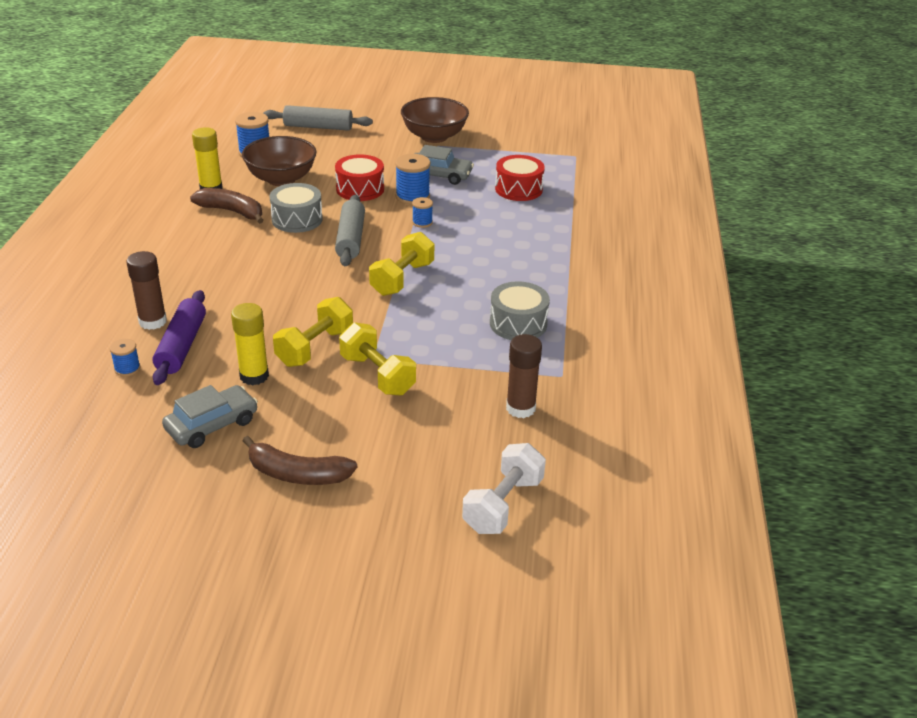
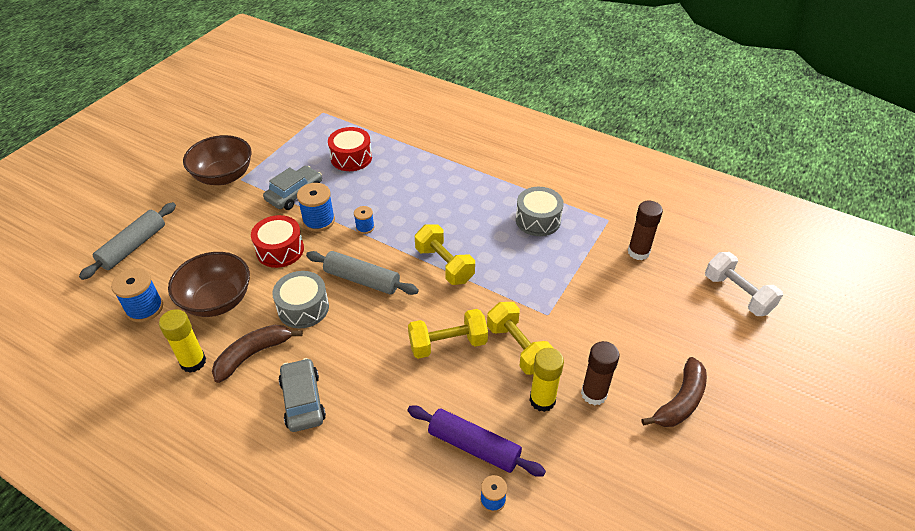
camera: 65 degrees left, 10 degrees up
brown glue stick [126,251,167,330] -> brown glue stick moved to [581,341,620,405]
grey car [162,385,258,448] -> grey car moved to [278,358,326,432]
yellow dumbbell [339,322,416,396] -> yellow dumbbell moved to [408,309,488,359]

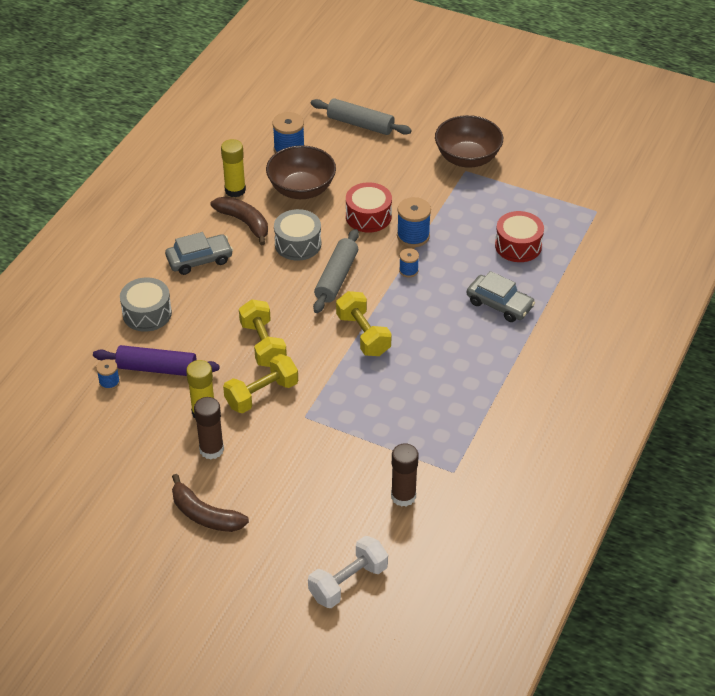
camera: 85 degrees right, 0 degrees up
grey car [263,166,322,210] -> grey car moved to [467,271,535,322]
purple rolling pin [407,405,546,477] -> purple rolling pin turned 75 degrees clockwise [93,345,220,376]
yellow dumbbell [415,224,475,285] -> yellow dumbbell turned 75 degrees counterclockwise [336,291,392,356]
grey drum [516,187,564,236] -> grey drum moved to [120,277,172,332]

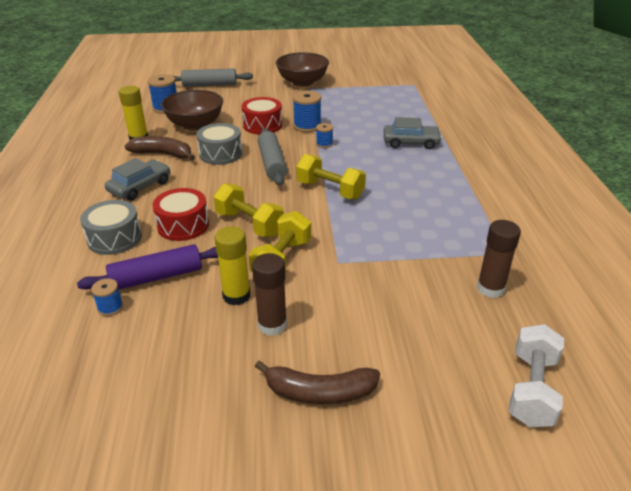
camera: 30 degrees left, 10 degrees down
red drum [495,211,544,262] -> red drum moved to [152,188,209,241]

